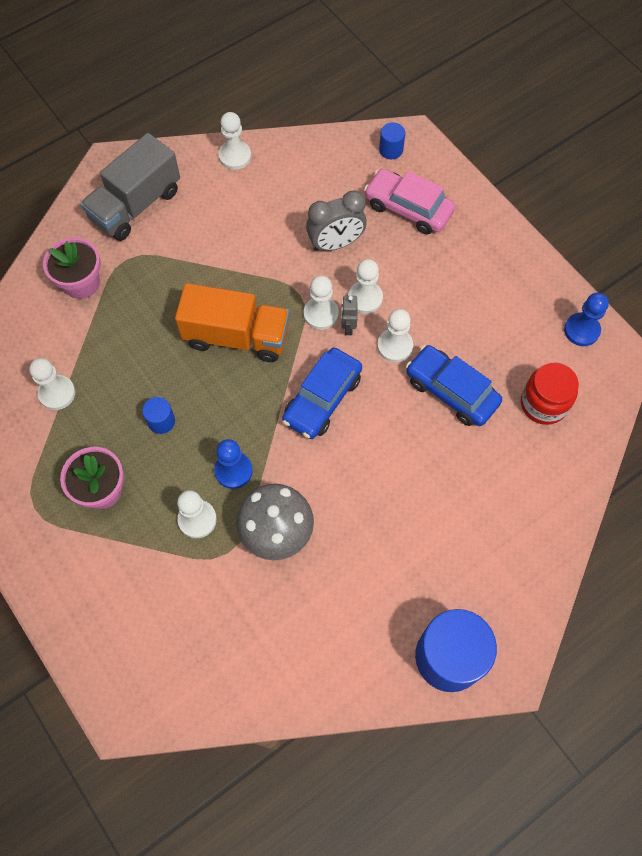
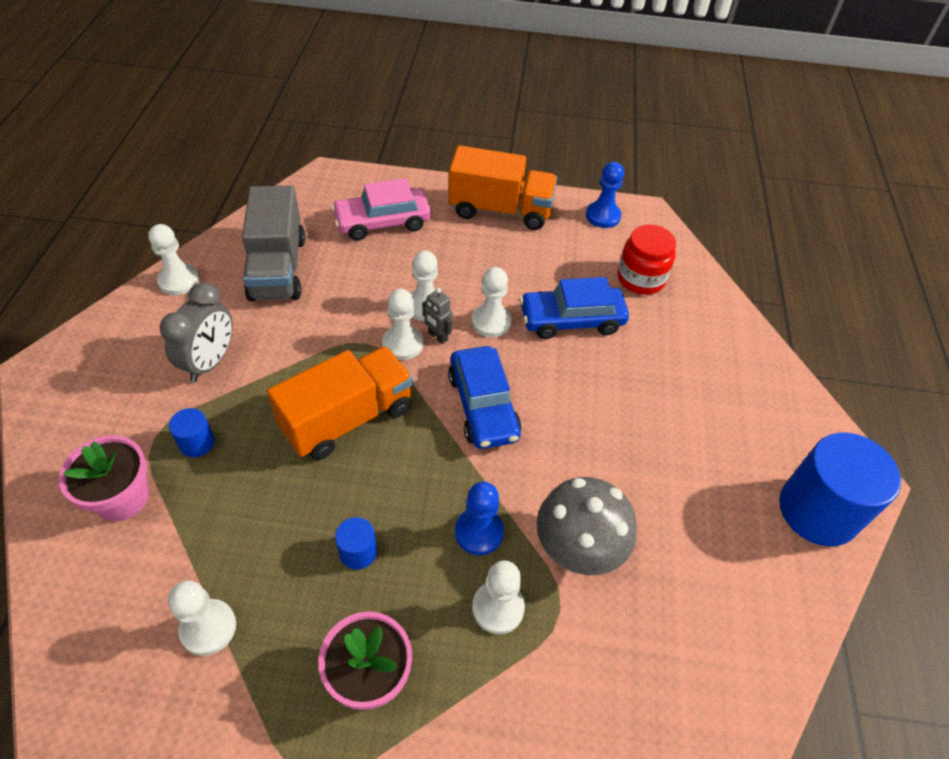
camera: 50 degrees left, 15 degrees down
grey truck [80,133,180,241] -> grey truck moved to [242,186,305,301]
grey clock [306,190,367,251] -> grey clock moved to [160,282,233,382]
blue cylinder [379,122,405,159] -> blue cylinder moved to [169,408,215,457]
none -> orange truck [448,145,557,230]

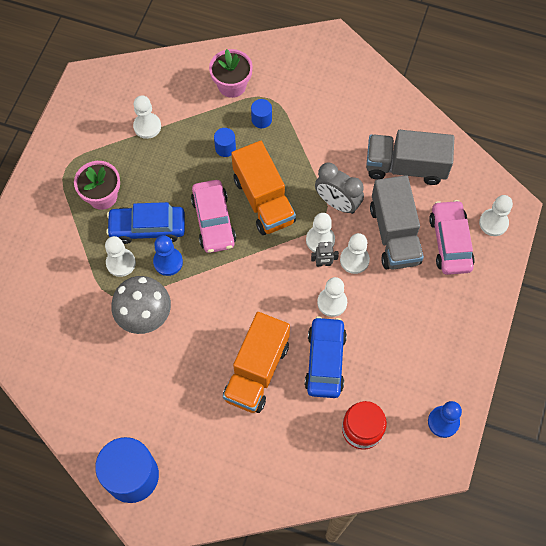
camera: 105 degrees right, 15 degrees up
white pawn [148,224,199,295] -> white pawn moved to [479,195,513,236]
grey clock [160,282,233,382] -> grey clock moved to [315,163,364,214]
blue cylinder [335,517,377,570] -> blue cylinder moved to [214,128,236,157]
grey robot [422,288,452,344] -> grey robot turned 150 degrees counterclockwise [311,242,339,267]
orange truck [448,145,557,230] -> orange truck moved to [223,312,290,413]
blue car [448,346,521,449] -> blue car moved to [106,202,185,244]
none -> pink car [191,180,236,253]
none -> grey truck [370,175,424,270]

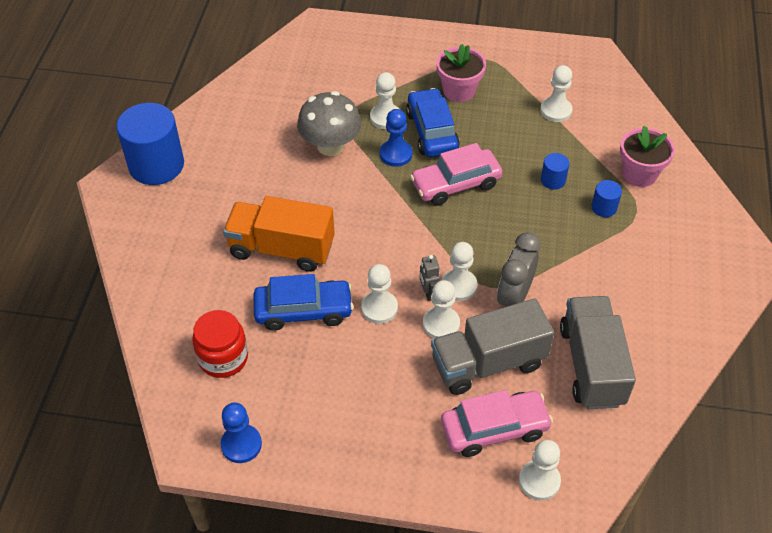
camera: 80 degrees right, 15 degrees down
orange truck [231,141,296,235] -> none

